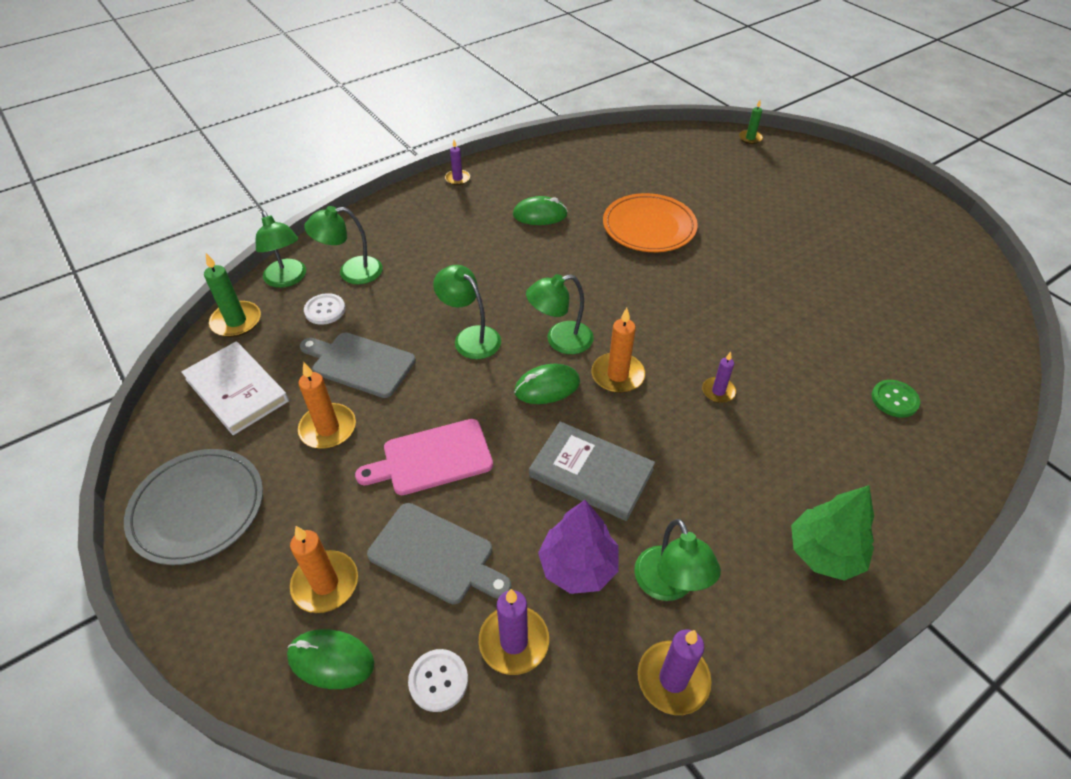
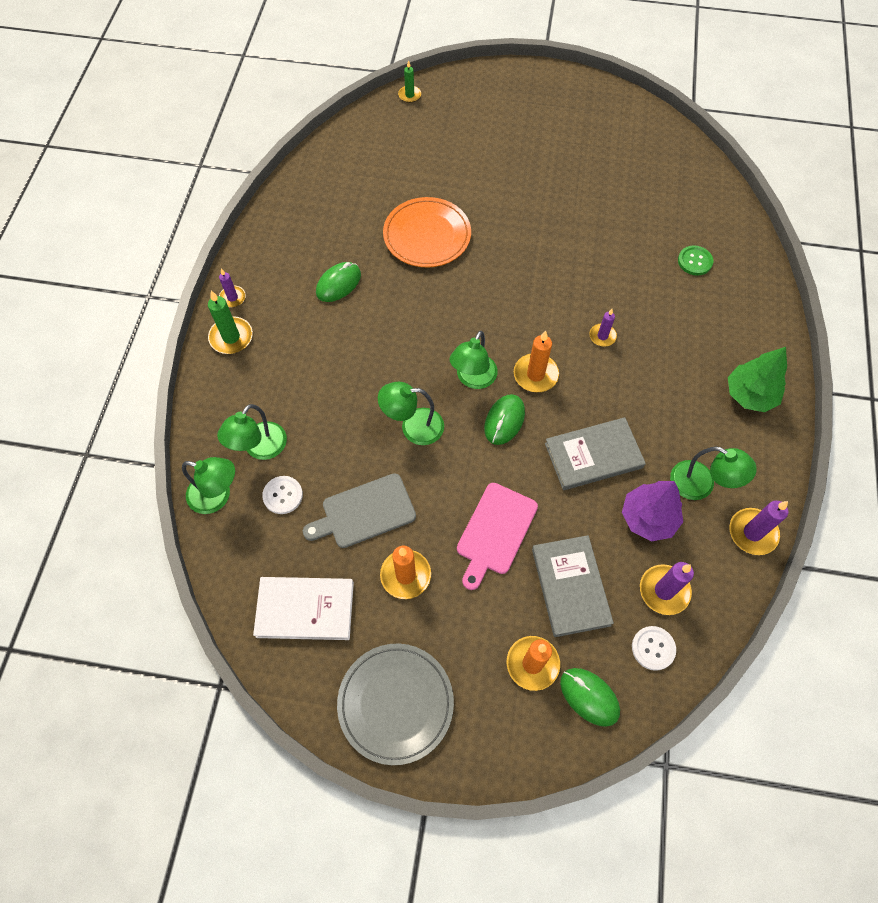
camera: 45 degrees left, 15 degrees up
green candle [204,253,261,337] -> green candle moved to [208,291,253,354]
green mouse [287,629,374,689] -> green mouse turned 75 degrees clockwise [560,668,620,727]
grey cutting board [367,503,511,604] -> grey book [532,535,614,637]

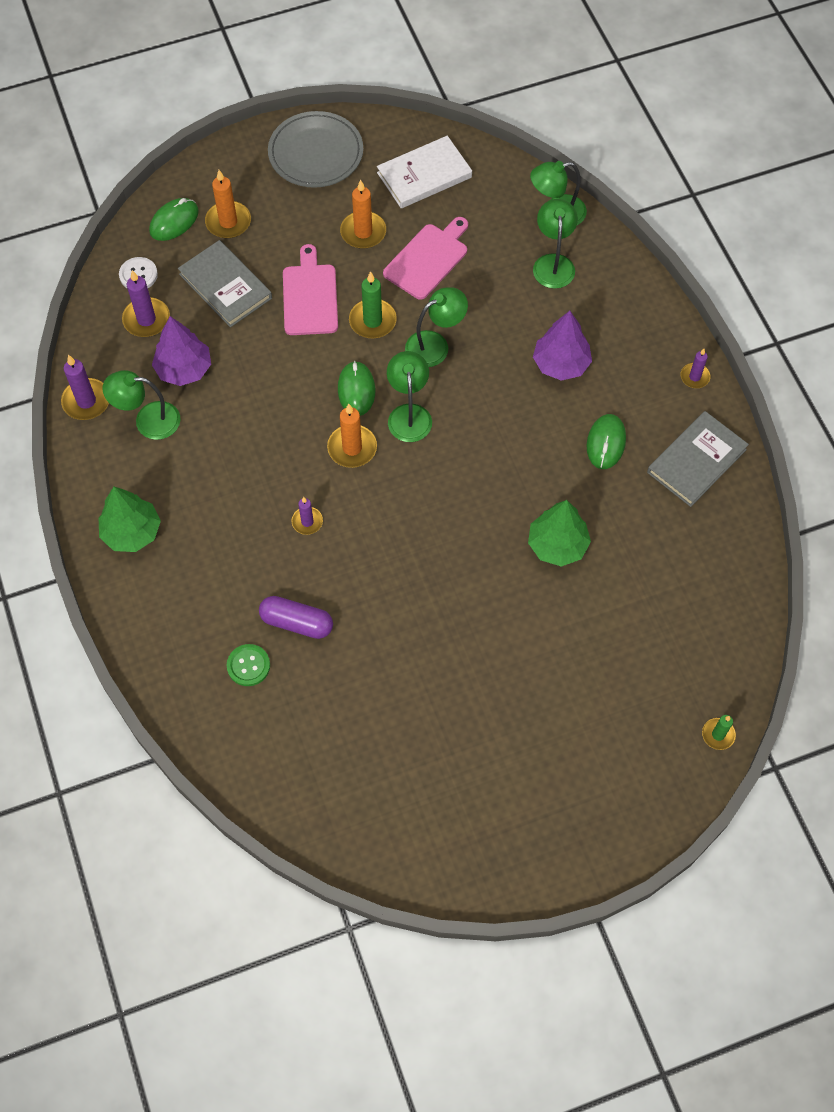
camera: 150 degrees right, 0 degrees up
green candle [208,291,253,354] -> green candle moved to [349,271,397,338]
white button [262,476,303,514] -> none
grey cutting board [303,473,416,548] -> pink cutting board [383,217,468,300]
orange plate [383,197,471,267] -> green tree [528,500,591,567]
grey book [545,417,646,490] -> grey book moved to [647,411,749,507]
green mouse [560,668,620,727] -> green mouse turned 60 degrees counterclockwise [149,198,199,241]
none -> purple capsule [259,596,333,639]
none -> purple tree [533,311,592,381]

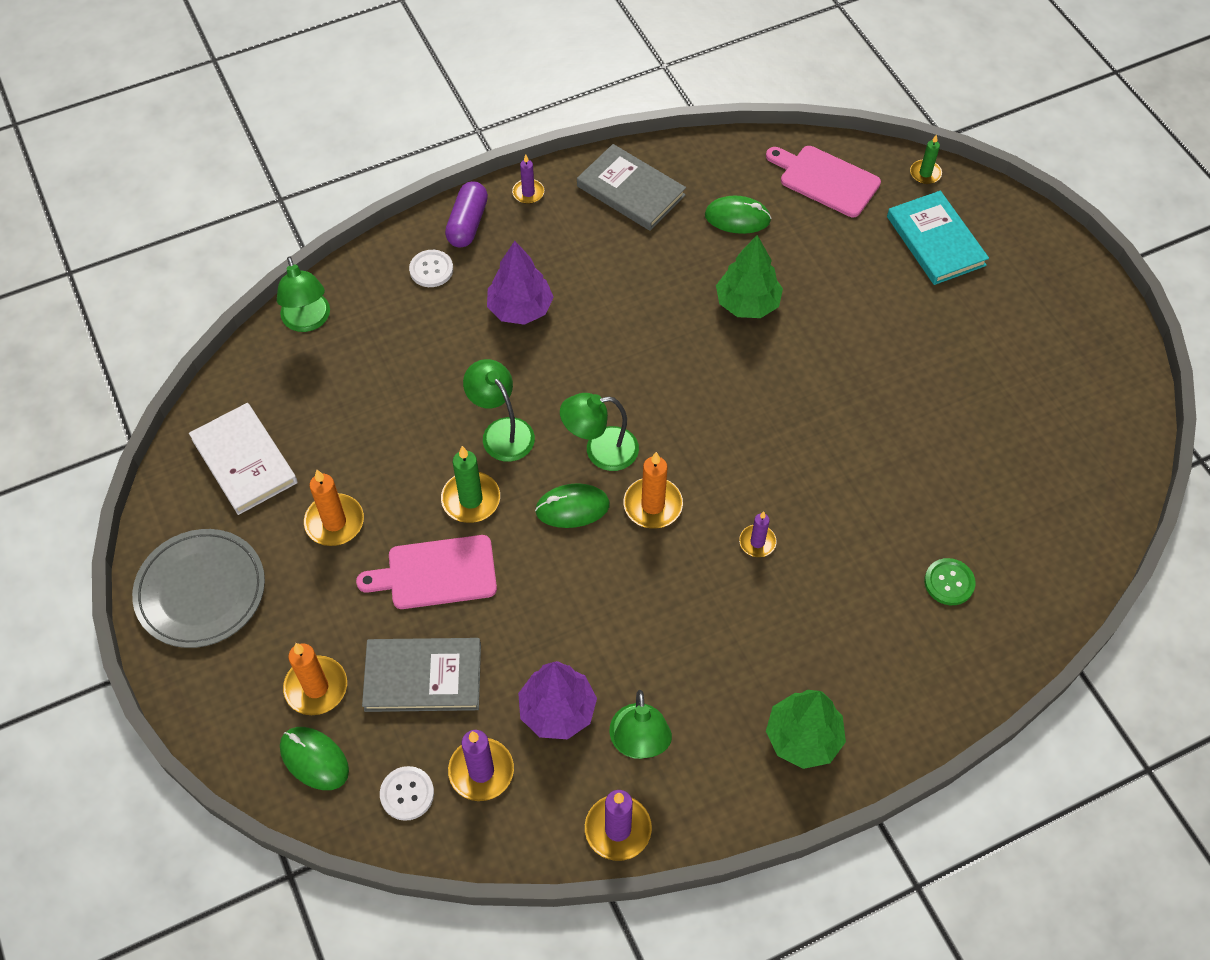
camera: 95 degrees left, 5 degrees down
grey book [178,240,272,327] -> grey book turned 45 degrees clockwise [362,638,481,712]
purple capsule [259,596,333,639] -> purple capsule moved to [445,181,488,247]
pink cutting board [383,217,468,300] -> pink cutting board moved to [766,146,881,217]
green lamp [533,199,578,289] -> none
green mouse [586,414,626,469] -> green mouse moved to [705,196,772,234]
none -> white button [409,250,453,287]
none -> turquoise book [887,191,989,285]

